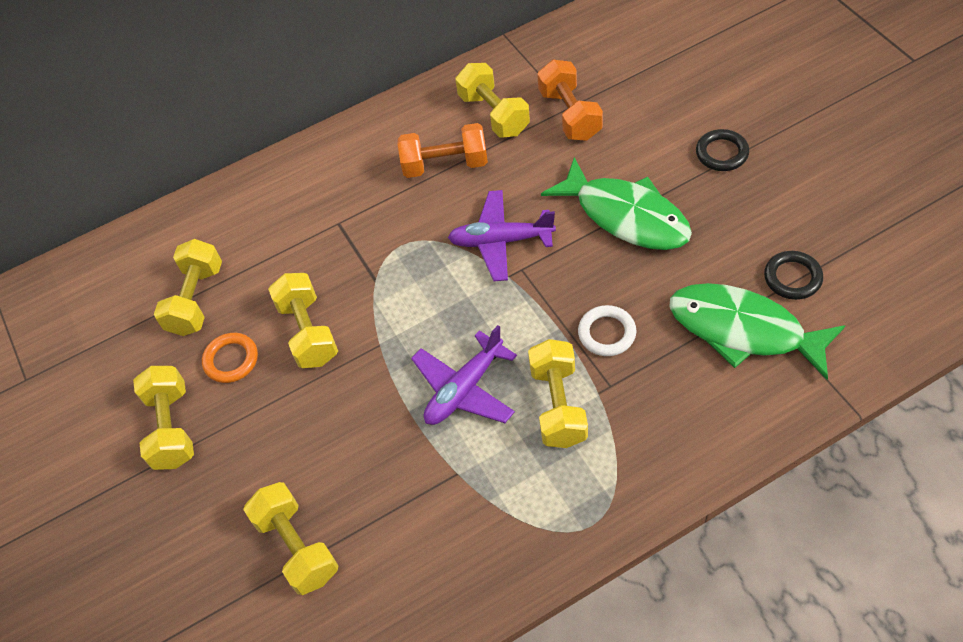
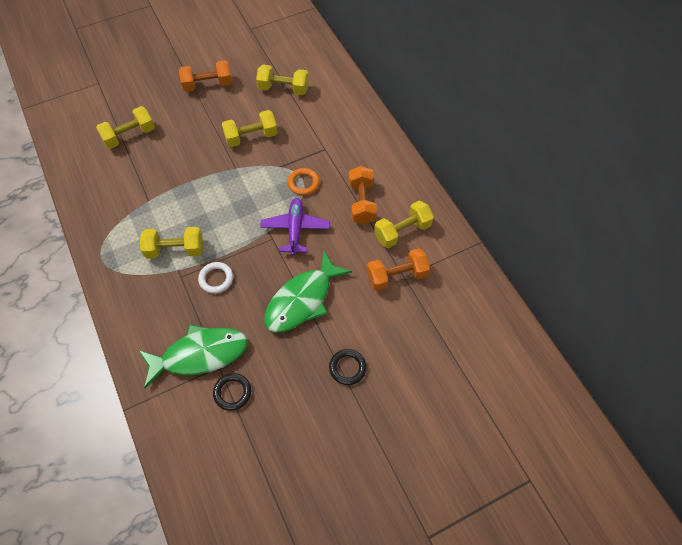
camera: 85 degrees right, 5 degrees up
yellow dumbbell [133,366,194,470] -> orange dumbbell [179,60,232,92]
orange ring [202,333,258,383] -> orange ring moved to [288,168,320,195]
purple plane [411,325,517,425] -> none
green fish [669,283,846,380] -> green fish turned 45 degrees clockwise [139,325,248,388]

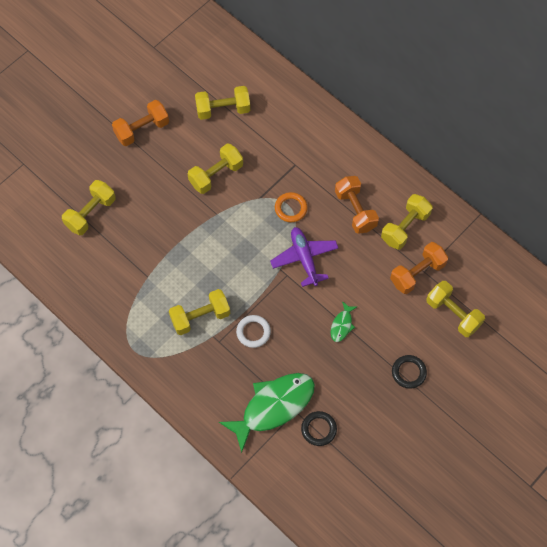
camera: 20 degrees left, 5 degrees up
green fish [264,251,352,332] -> green fish [331,301,357,342], size x0.44
none -> yellow dumbbell [426,281,485,337]

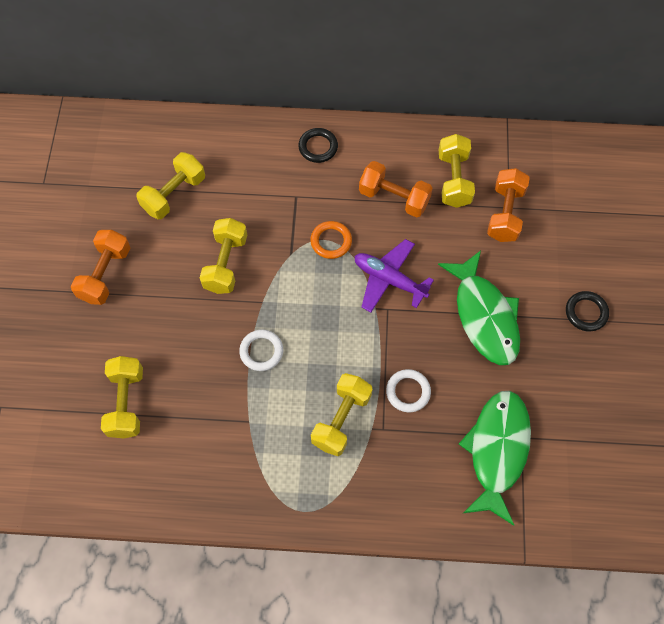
camera: 40 degrees left, 0 degrees up
black ring [301,411,337,446] -> black ring moved to [298,128,338,163]
green fish [331,301,357,342] -> green fish [438,250,520,365], size x2.27
yellow dumbbell [426,281,485,337] -> none
none -> white ring [239,330,283,371]

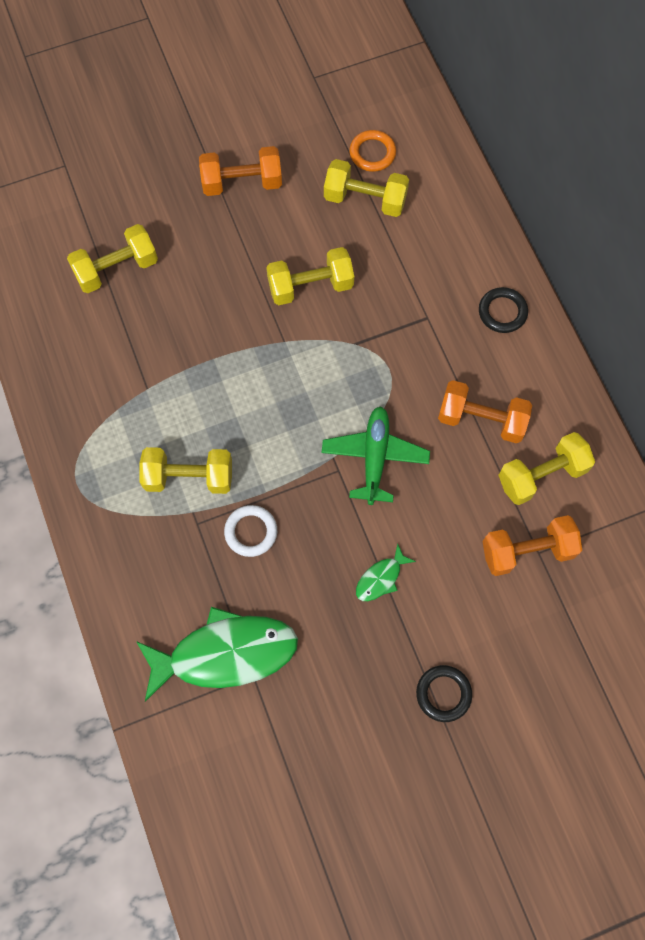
camera: 65 degrees right, 5 degrees up
white ring [239,330,283,371] -> none
orange ring [310,221,352,259] -> orange ring moved to [349,130,396,172]
purple plane [355,239,434,312] -> green plane [321,406,430,505]
orange dumbbell [359,161,433,218] -> orange dumbbell turned 75 degrees counterclockwise [438,380,532,443]
green fish [438,250,520,365] -> green fish [356,543,416,601], size x0.44

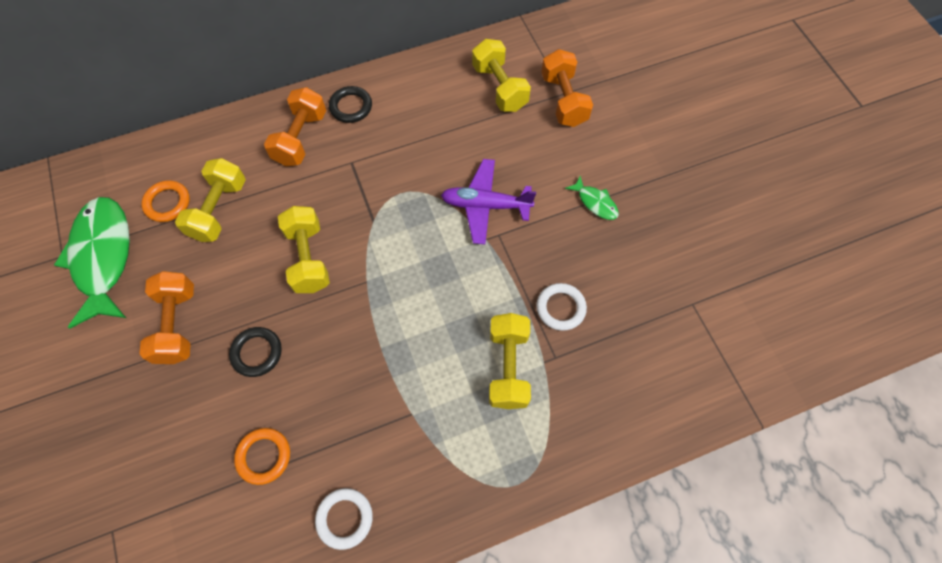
camera: 90 degrees left, 5 degrees down
yellow dumbbell [67,224,158,293] -> orange ring [234,428,290,485]
green fish [136,607,298,702] -> green fish moved to [54,197,130,329]
green plane [321,406,430,505] -> purple plane [441,159,536,244]
black ring [416,665,472,722] -> black ring moved to [229,327,282,377]
orange dumbbell [438,380,532,443] -> orange dumbbell moved to [264,87,326,166]
none -> white ring [315,488,373,550]

